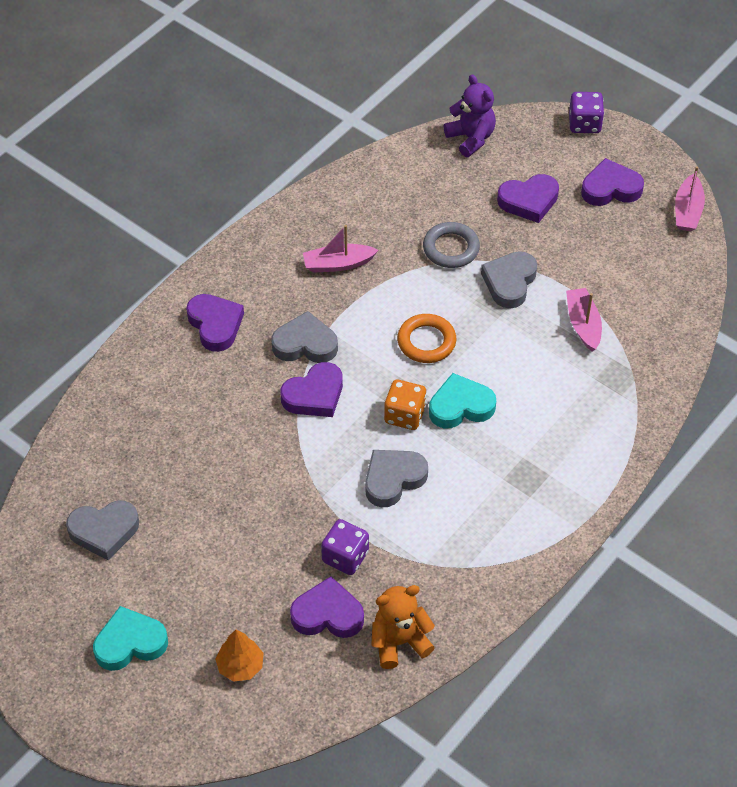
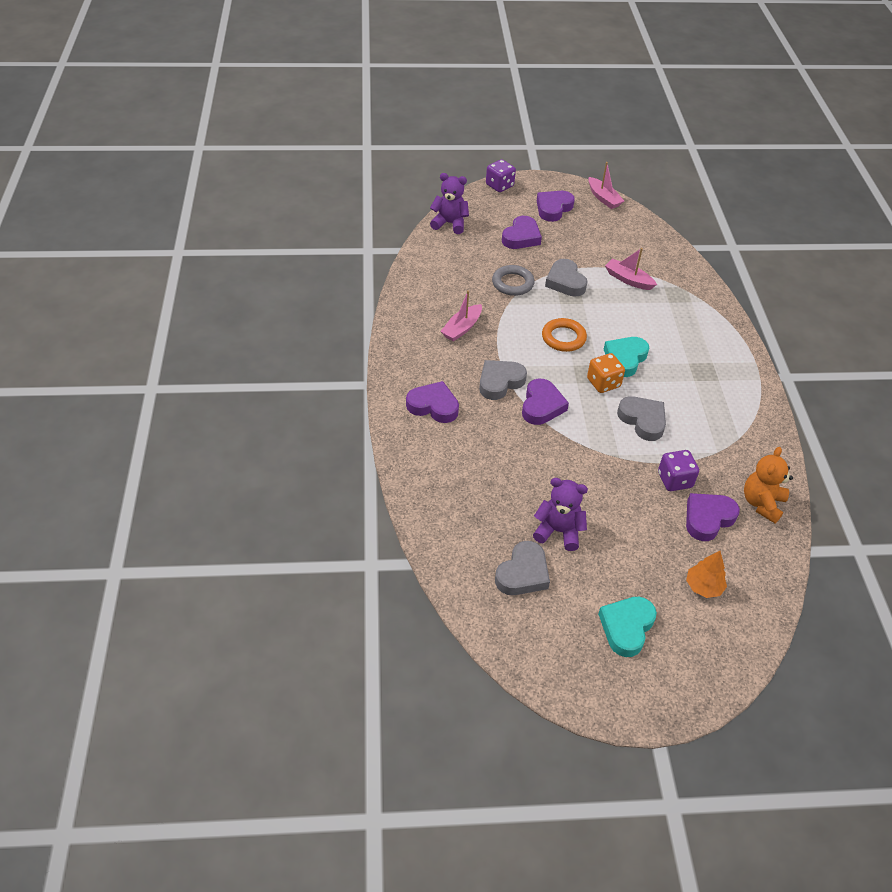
camera: 45 degrees left, 5 degrees down
grey heart [365,450,428,507] -> grey heart turned 135 degrees clockwise [617,396,666,441]
none -> purple teddy bear [533,478,588,551]

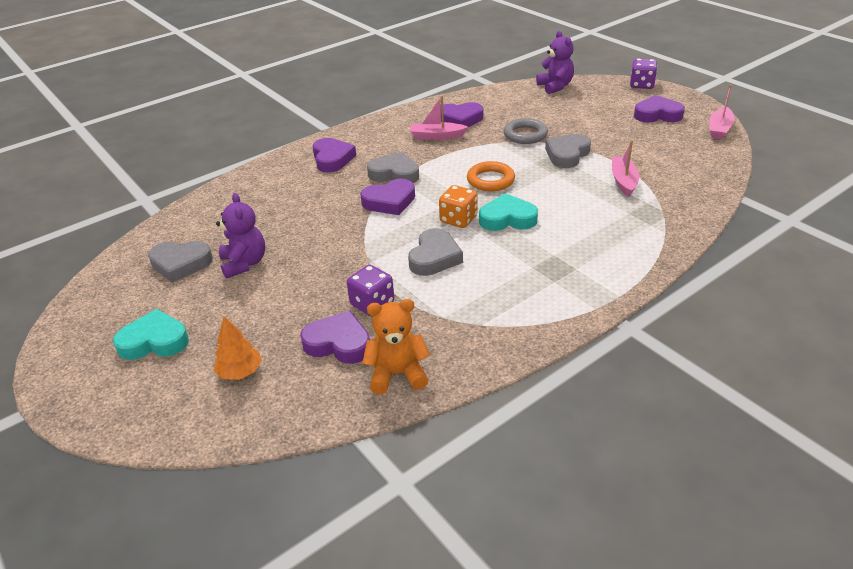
camera: 60 degrees right, 10 degrees down
purple heart [502,216,542,249] -> purple heart moved to [440,102,483,127]

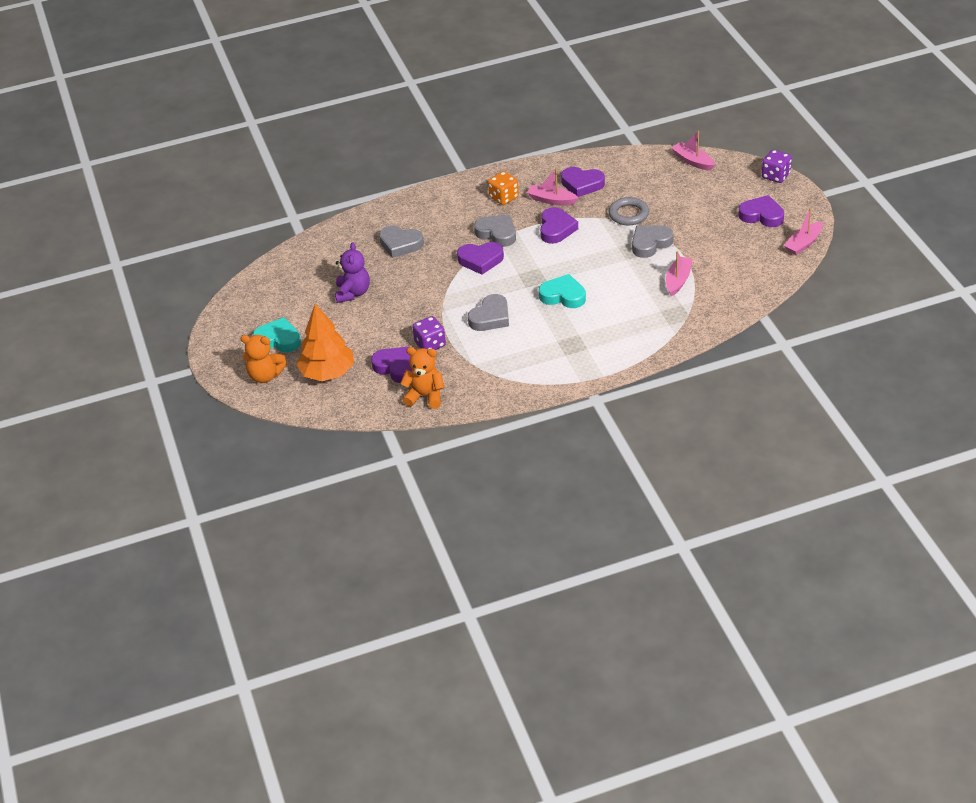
camera: 20 degrees right, 5 degrees up
grey heart [148,241,213,283] -> grey heart moved to [379,225,424,258]
orange tree [214,317,262,380] -> orange tree [296,304,354,381], size x1.82
purple heart [312,138,356,173] -> purple heart moved to [540,207,578,244]
orange dice [439,185,478,228] -> orange dice moved to [488,171,519,205]
orange ring [467,161,515,191] -> none
purple teddy bear [536,31,574,94] -> pink boat [672,131,715,171]
none -> orange teddy bear [240,335,287,383]

